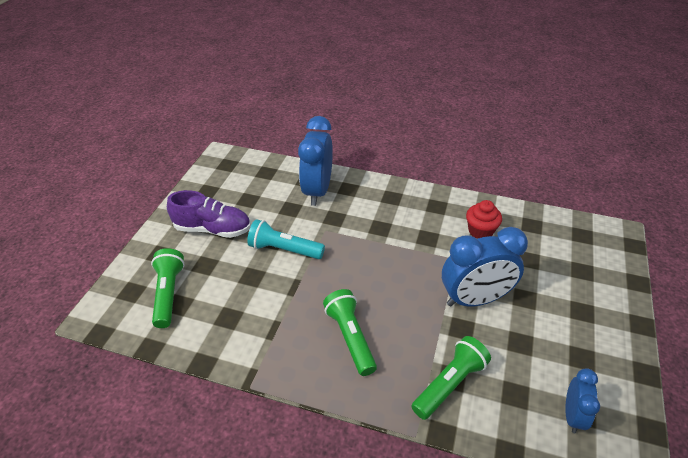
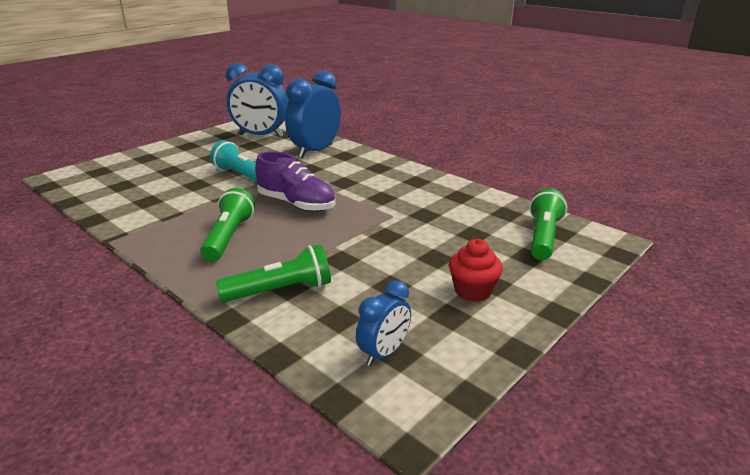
camera: 25 degrees right, 15 degrees down
green flashlight [151,248,185,328] -> green flashlight moved to [529,188,567,260]
purple shoe [167,190,251,238] -> purple shoe moved to [255,151,335,212]
blue clock [442,227,528,307] -> blue clock moved to [226,63,288,137]
red cupcake [466,200,502,239] -> red cupcake moved to [449,239,503,302]

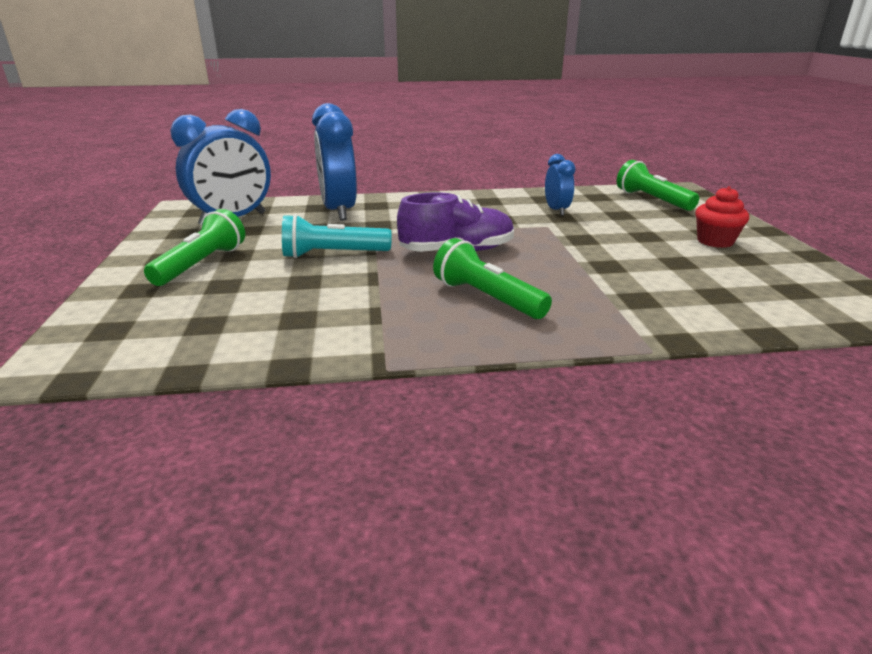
camera: 50 degrees left, 0 degrees up
green flashlight [216,244,331,302] -> green flashlight moved to [144,209,245,286]
blue clock [356,280,411,366] -> blue clock moved to [545,154,575,216]

